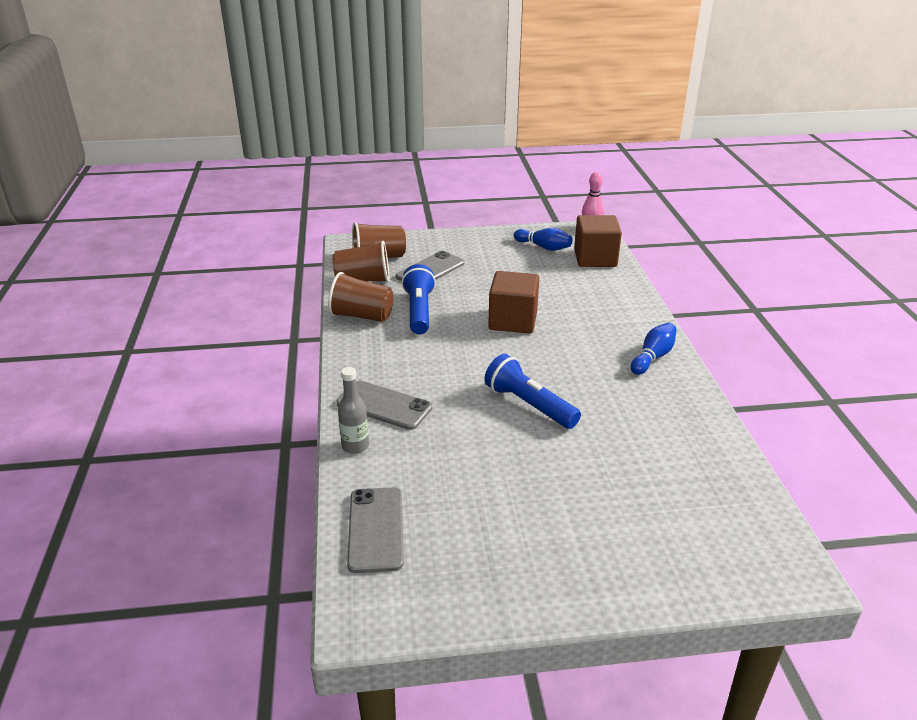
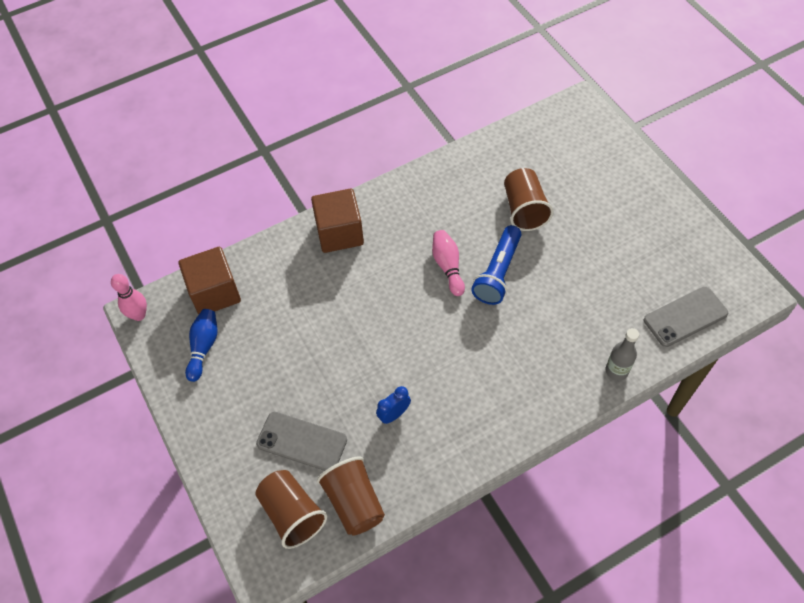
camera: 110 degrees left, 25 degrees up
brown cup [328,272,394,322] -> brown cup moved to [504,168,554,231]
grey phone [337,381,432,430] -> none
blue flashlight [402,264,436,334] -> blue clock [376,386,411,424]
brown cube [488,271,539,334] -> brown cube moved to [311,189,364,253]
blue bowling pin [631,323,677,375] -> none
none -> pink bowling pin [432,230,465,296]

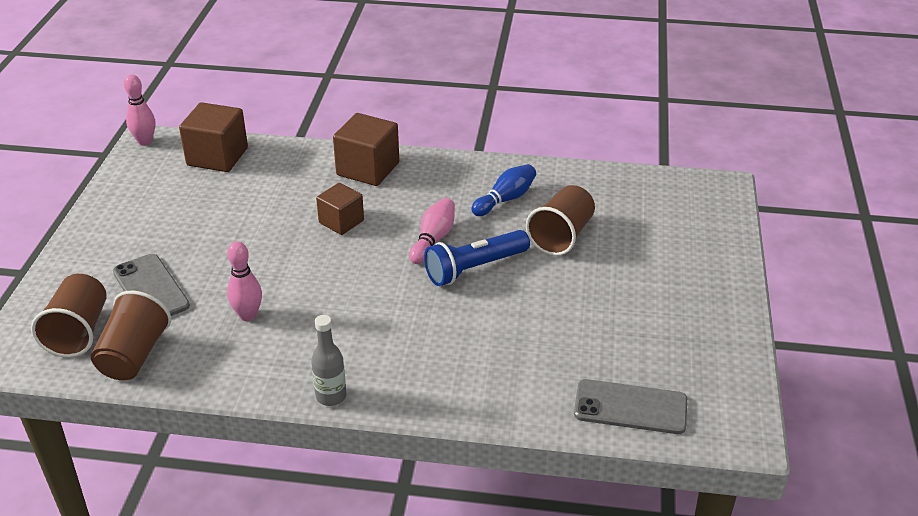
camera: 35 degrees right, 20 degrees down
blue bowling pin [185,309,217,382] -> blue bowling pin moved to [471,164,536,216]
blue clock [376,386,411,424] -> pink bowling pin [227,241,262,321]
grey bottle [606,328,639,381] -> grey bottle moved to [311,315,346,406]
none -> brown cube [316,183,364,235]

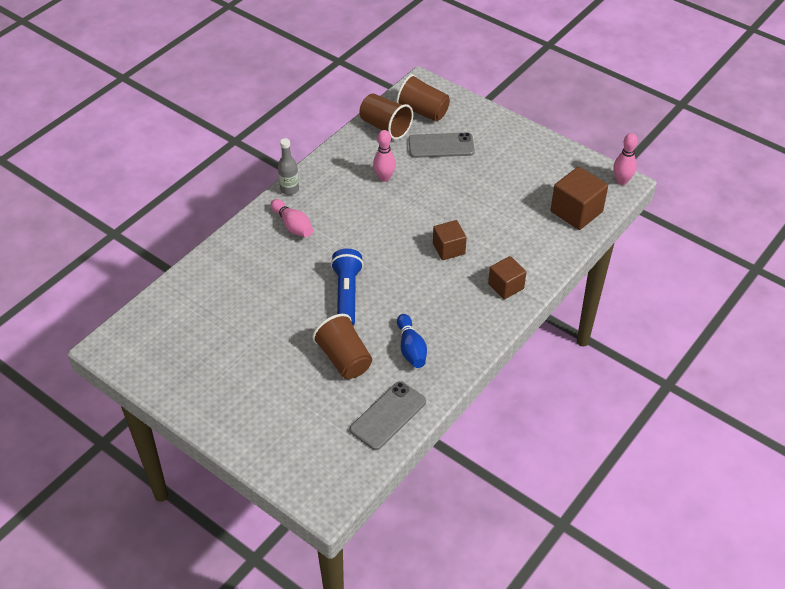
camera: 120 degrees right, 10 degrees up
brown cube [333,113,399,186] -> brown cube [488,256,526,299], size x0.65
pink bowling pin [409,198,455,264] -> pink bowling pin moved to [271,199,313,237]
grey phone [574,379,687,434] -> grey phone moved to [350,381,426,450]

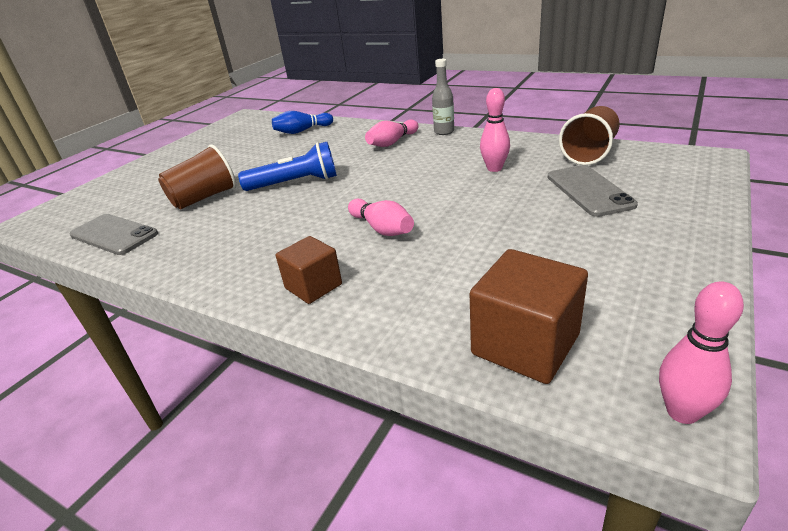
camera: 85 degrees right, 15 degrees down
brown cup [396,74,450,121] -> none
blue bowling pin [397,314,427,368] -> blue bowling pin moved to [272,111,333,134]
brown cube [433,220,467,260] -> pink bowling pin [348,199,414,236]

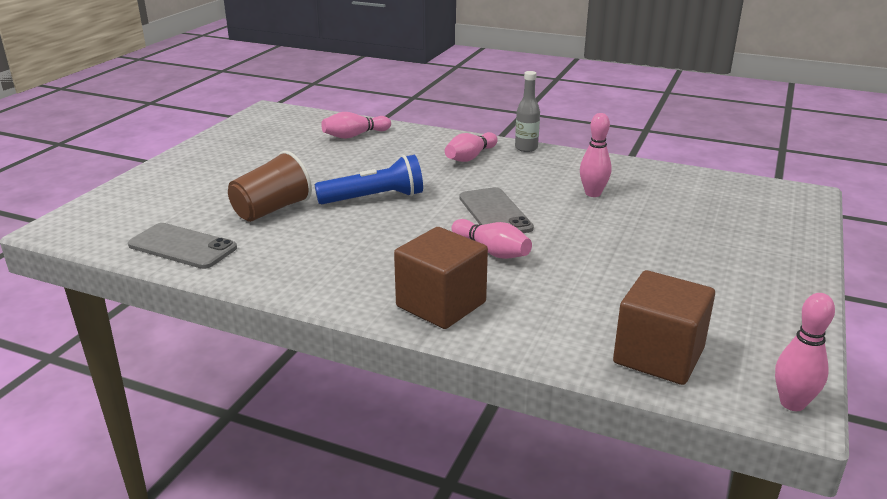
camera: 10 degrees left, 5 degrees down
blue bowling pin [272,111,333,134] -> pink bowling pin [321,112,391,139]
brown cube [276,236,342,304] -> brown cube [394,227,488,329], size x1.54
grey phone [548,165,638,217] -> grey phone moved to [459,187,534,233]
brown cup [559,106,620,165] -> none

